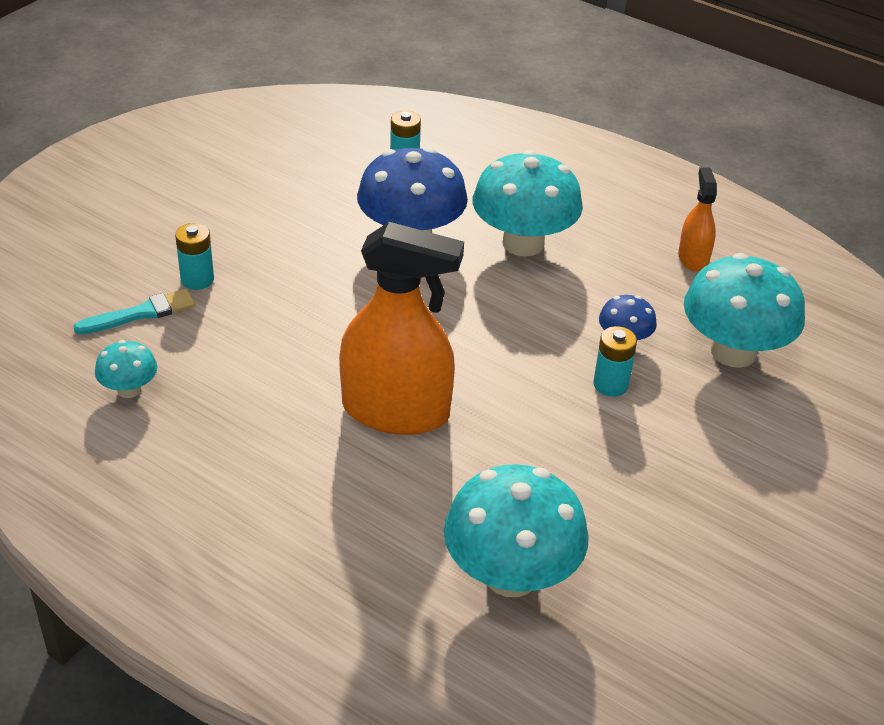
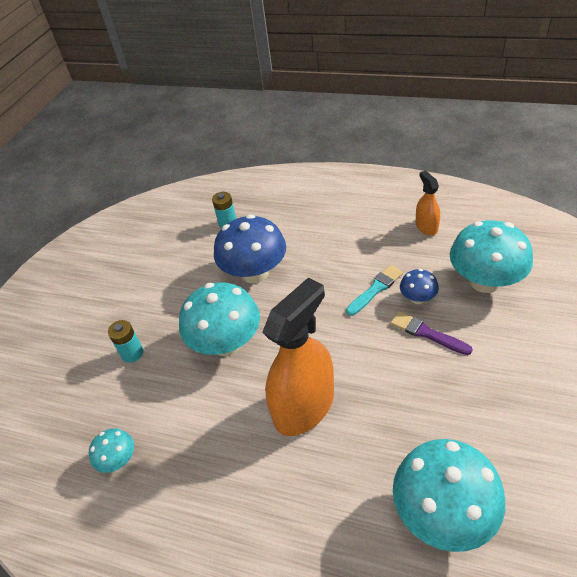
camera: 10 degrees left, 5 degrees up
turquoise brush [73,289,195,335] -> turquoise brush moved to [346,265,403,316]
orange spray bottle [339,222,464,435] -> orange spray bottle turned 45 degrees counterclockwise [262,277,334,436]
turquoise mushroom [473,150,583,256] -> turquoise mushroom moved to [179,282,260,356]
turquoise battery [593,326,637,397] -> purple brush [391,311,473,355]

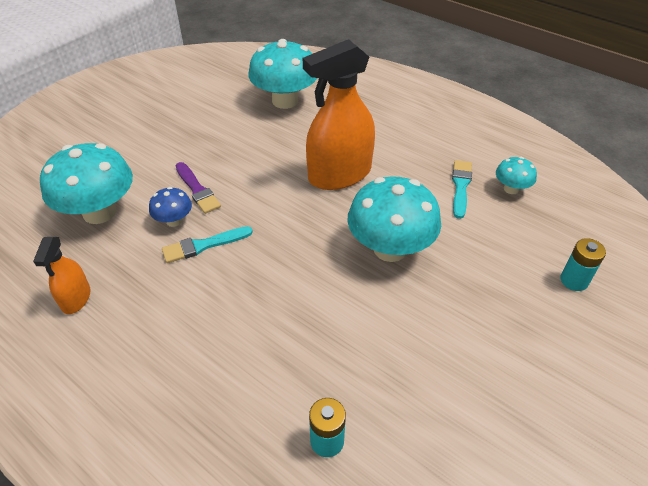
camera: 165 degrees left, 0 degrees up
turquoise battery [108,320,143,363] -> turquoise battery moved to [561,238,606,291]
blue mushroom [214,214,286,284] -> none
none -> turquoise brush [452,160,472,219]

